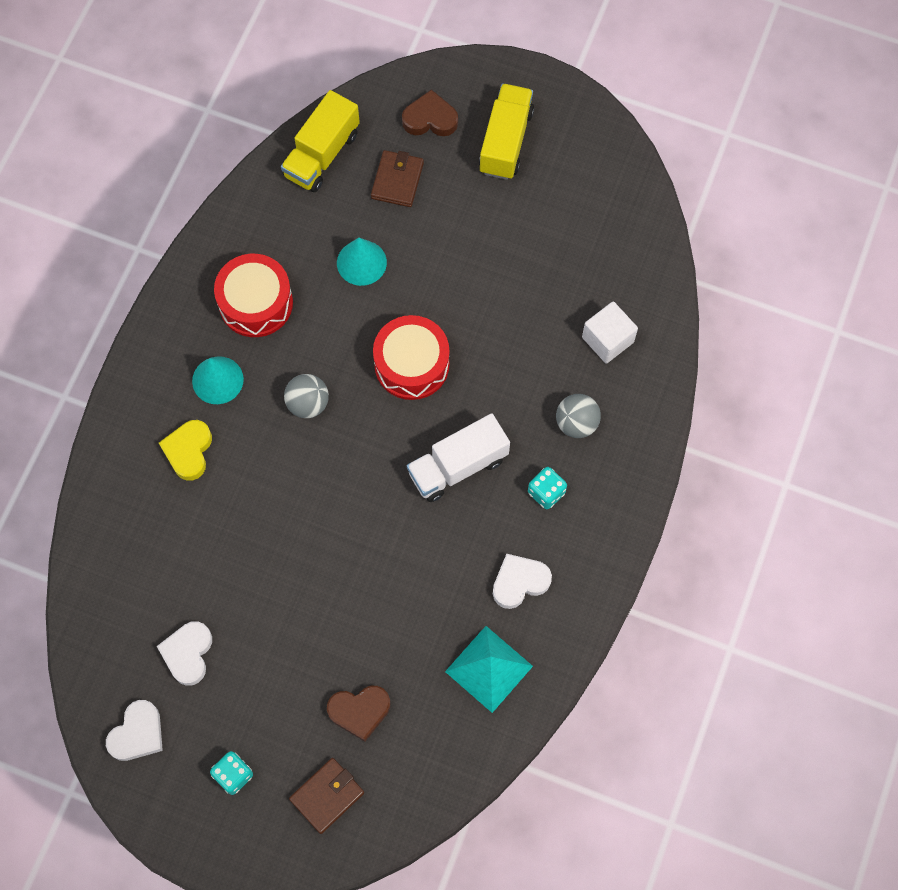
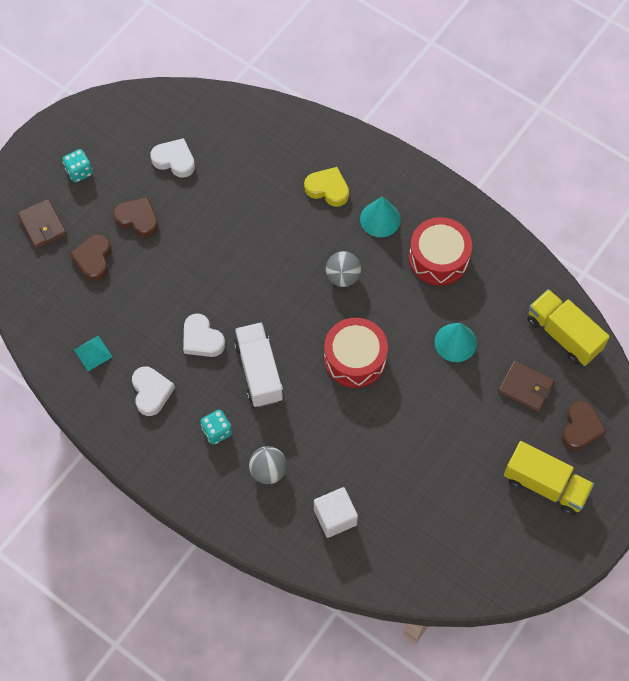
camera: 105 degrees right, 5 degrees down
white heart [106,700,163,761] -> white heart moved to [183,313,225,357]
turquoise pyramid [445,626,533,713] -> turquoise pyramid [74,335,112,371], size x0.58
none -> brown heart [113,197,158,237]

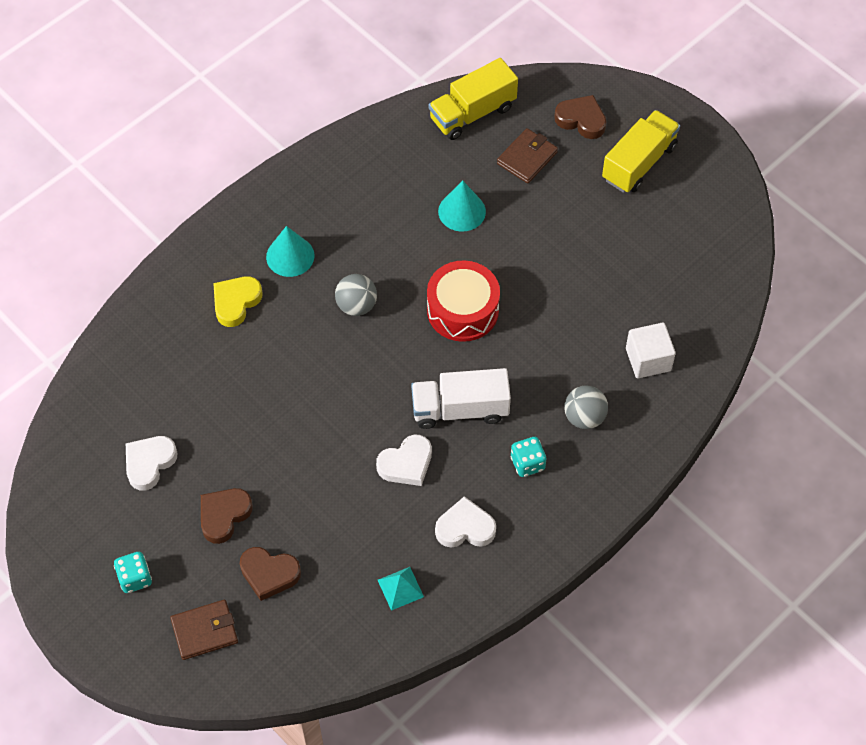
camera: 80 degrees left, 5 degrees down
red drum [409,217,472,286] -> none

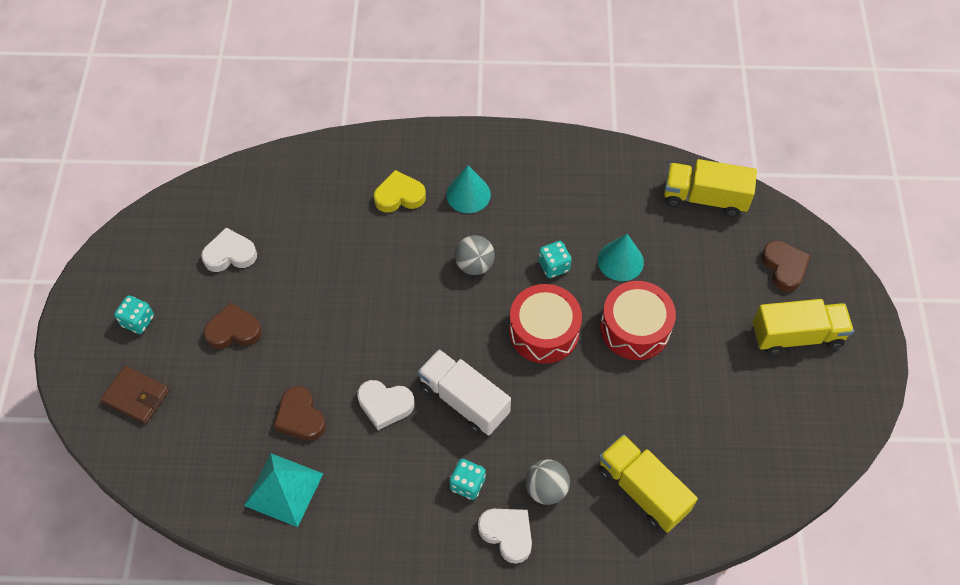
camera: 45 degrees right, 0 degrees up
brown heart [240,547,301,601] -> brown heart moved to [274,386,326,441]
turquoise pyramid [378,567,424,611] -> turquoise pyramid [244,453,324,527], size x1.72
white heart [435,496,496,547] -> white heart moved to [478,509,532,564]
brown wallet [497,128,558,183] -> none
white cube [626,322,676,378] -> yellow truck [598,434,698,533]
none -> turquoise dice [538,241,572,278]
none -> red drum [600,281,676,360]

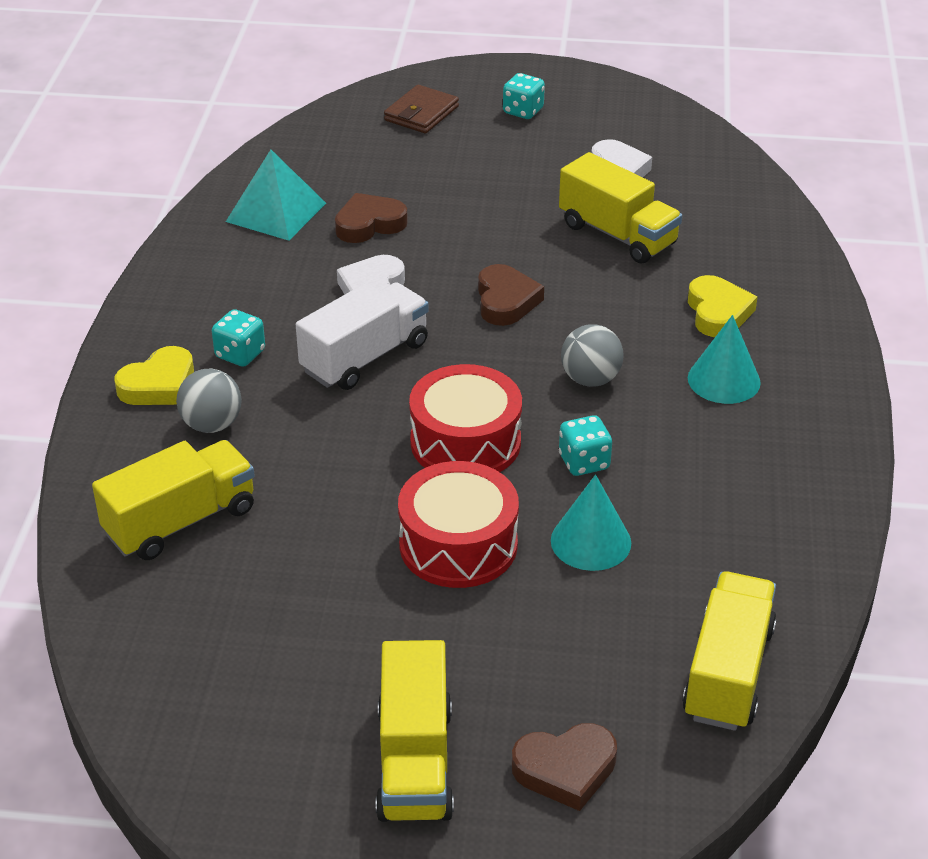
camera: 95 degrees right, 20 degrees down
brown heart [204,302,262,349] -> brown heart moved to [478,264,544,326]
white heart [478,509,532,564] -> yellow heart [115,346,194,405]
none -> yellow truck [559,152,682,264]

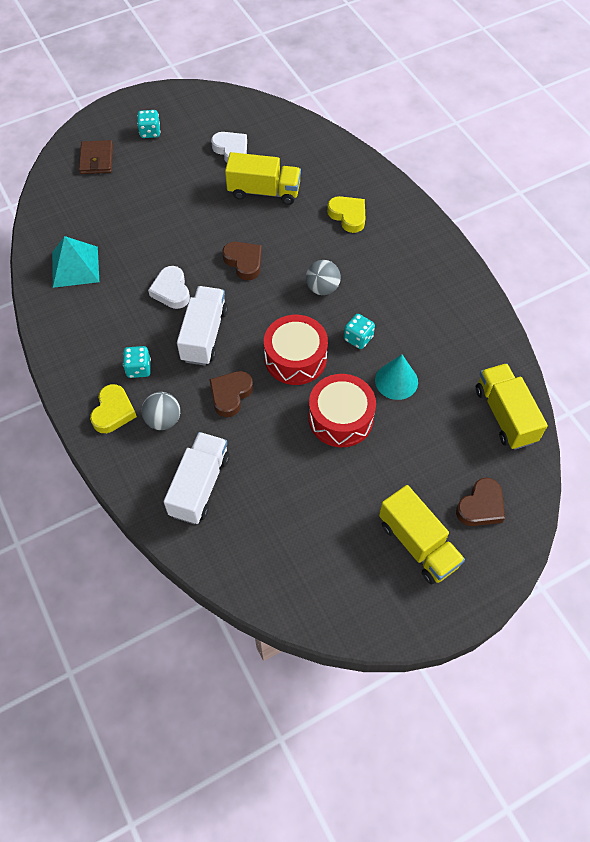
camera: 35 degrees left, 20 degrees up
yellow truck [92,440,255,560] -> white truck [164,432,230,524]
brown heart [335,193,408,243] -> brown heart moved to [209,371,253,417]
turquoise cone [688,315,761,404] -> none

